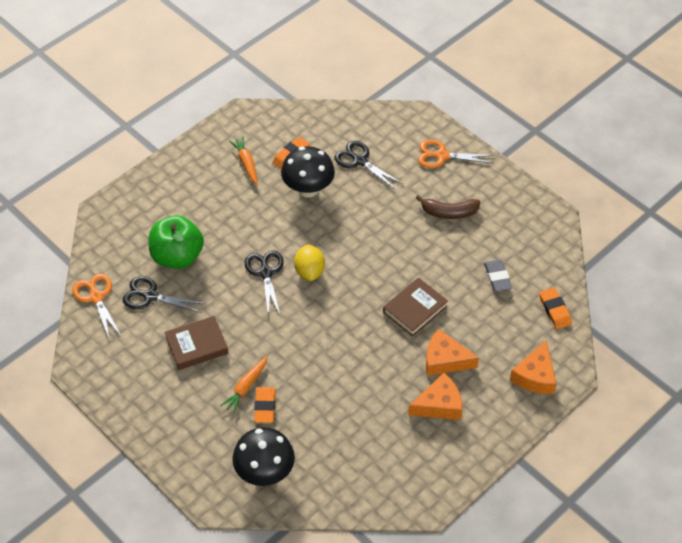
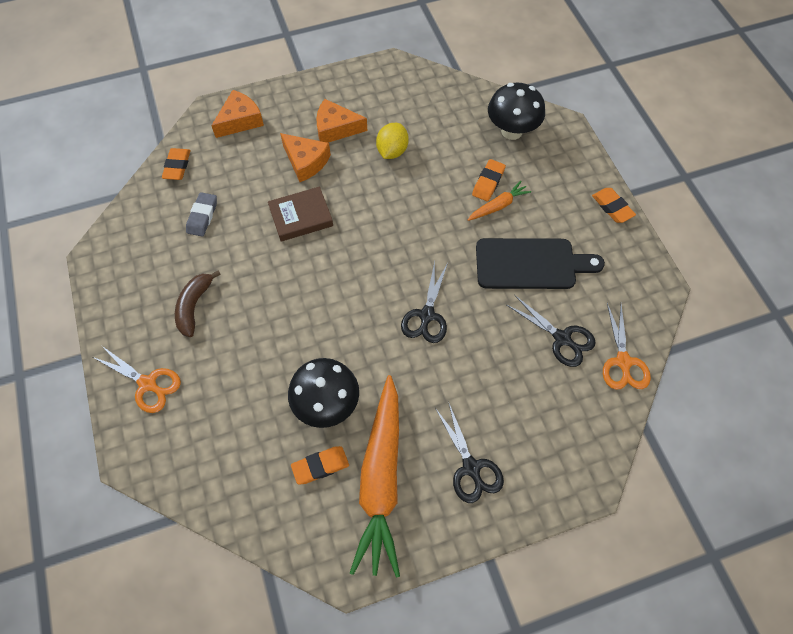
camera: 155 degrees left, 10 degrees up
green apple [149,216,204,269] -> none
brown book [165,316,228,370] -> black cutting board [476,238,605,289]
orange carrot [229,136,258,185] -> orange carrot [350,375,400,578], size x2.21
yellow lemon [294,244,325,281] -> yellow lemon moved to [376,123,409,159]
black scissors [334,141,403,190] -> black scissors moved to [435,404,504,503]
brown banana [416,195,480,219] -> brown banana turned 105 degrees counterclockwise [175,270,221,337]
none -> orange eraser [592,188,636,223]

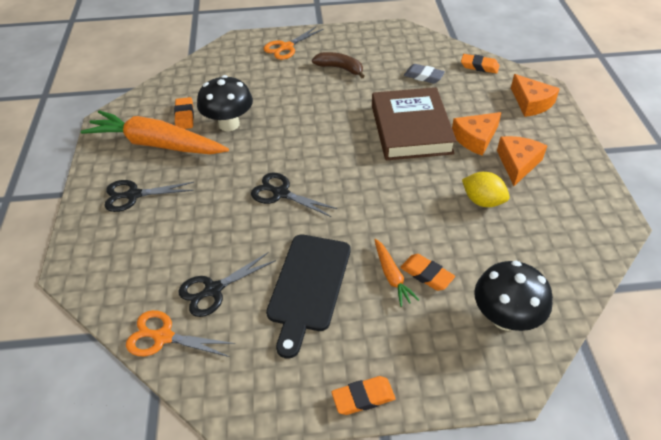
camera: 105 degrees right, 15 degrees down
brown book [268,187,333,241] -> brown book [372,87,457,160], size x1.69

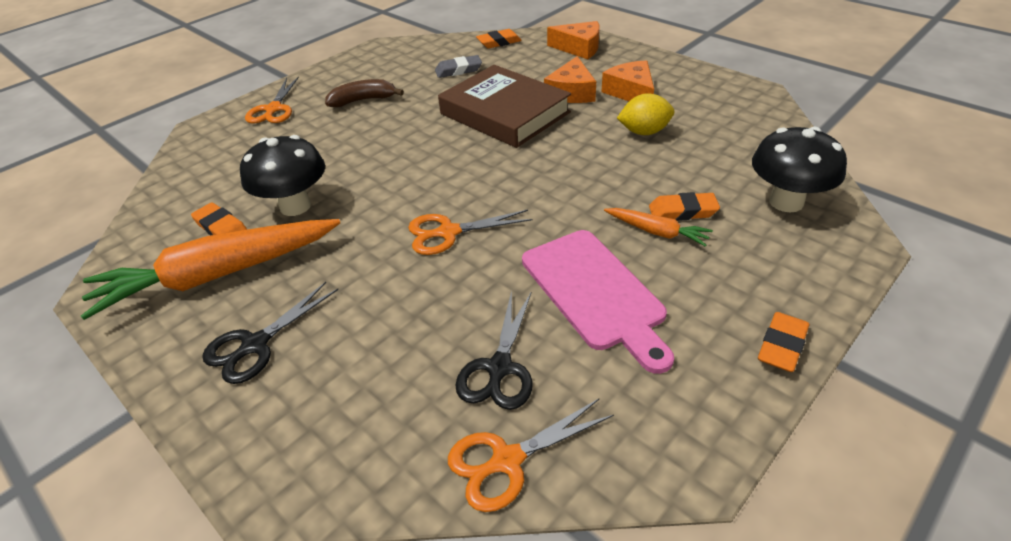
camera: 40 degrees left, 5 degrees down
black scissors [251,173,337,217] -> orange scissors [408,210,533,255]
black cutting board [266,234,350,359] -> pink cutting board [522,230,674,374]

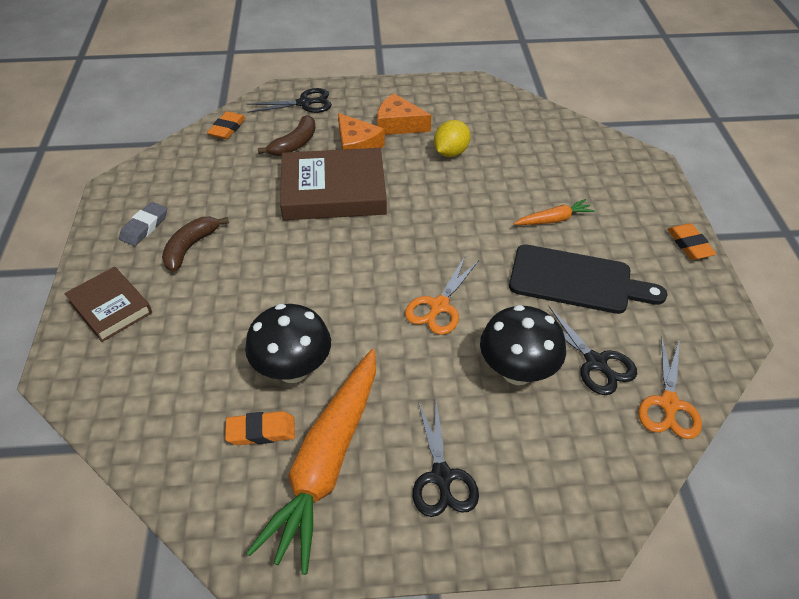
camera: 50 degrees left, 5 degrees up
orange scissors [245,76,299,123] -> brown book [64,267,152,342]
grey eraser [435,55,482,78] -> grey eraser moved to [119,202,167,246]
pink cutting board [522,230,674,374] -> black cutting board [509,244,667,314]
orange cheese [547,21,599,59] -> black scissors [246,88,332,113]
orange eraser [649,192,720,221] -> none
black mushroom [752,127,847,212] -> black mushroom moved to [480,305,566,385]
none -> brown banana [258,115,316,156]

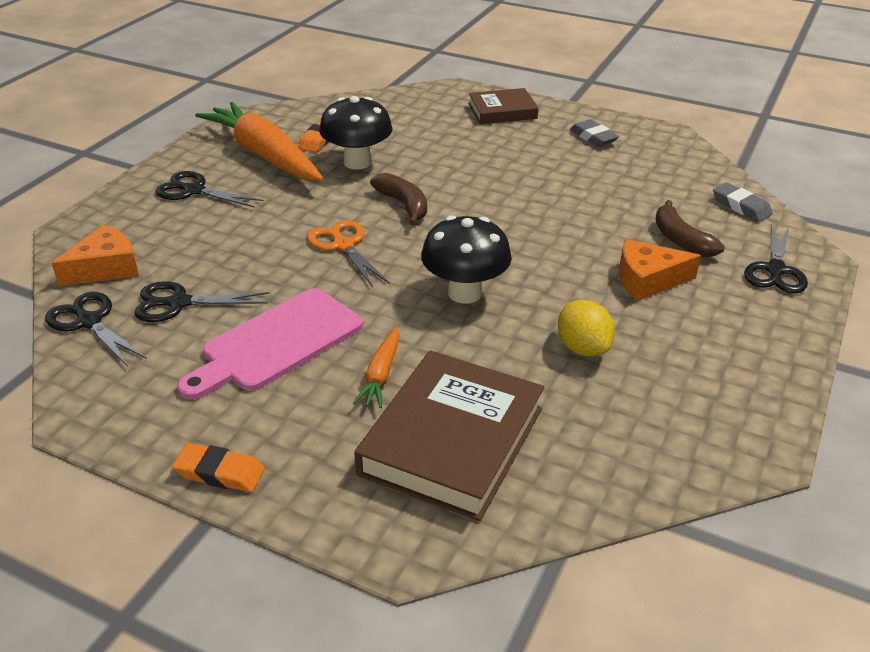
camera: 120 degrees right, 10 degrees down
brown banana [162,217,229,272] -> brown banana moved to [370,173,427,225]
orange eraser [207,111,246,139] -> grey eraser [713,182,773,222]
brown book [280,148,387,220] -> brown book moved to [354,350,544,521]
orange cheese [377,94,431,135] -> orange cheese moved to [52,224,139,286]
black mushroom [480,305,566,385] -> black mushroom moved to [421,216,512,304]
black cutting board [509,244,667,314] -> pink cutting board [177,288,363,400]
orange scissors [638,337,702,439] -> black scissors [45,292,147,366]

